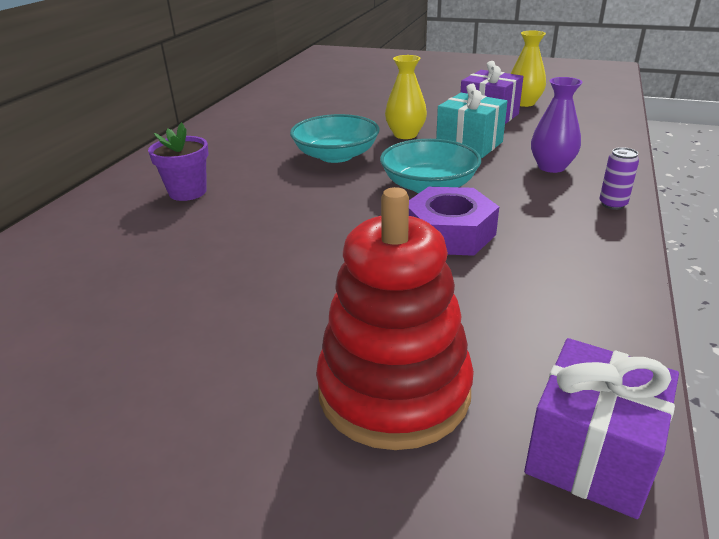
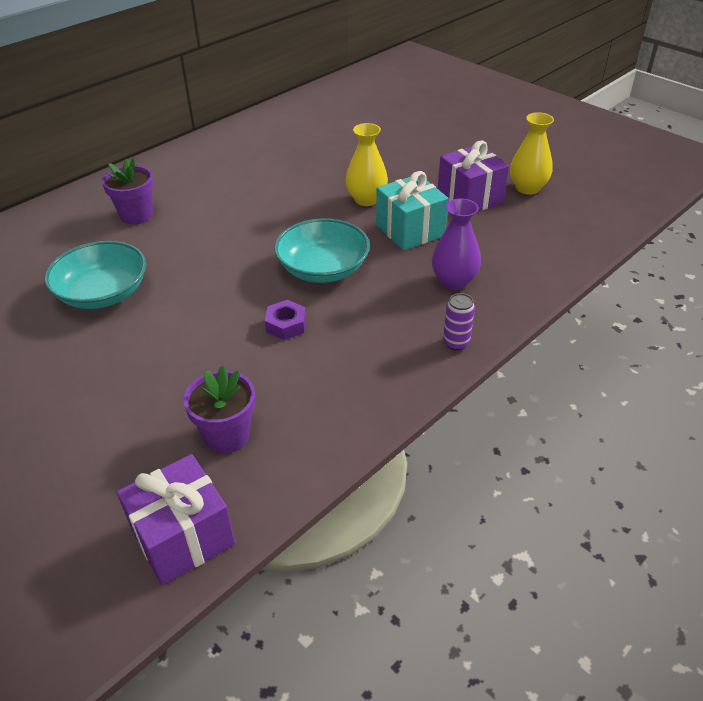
camera: 25 degrees right, 10 degrees up
turquoise bowl [290,114,380,163] -> turquoise bowl moved to [44,241,146,309]
red stacking toy [316,187,474,450] -> none
purple nut [409,187,499,256] -> purple nut [265,300,306,340], size x0.53
none -> purple flower pot [183,365,255,453]

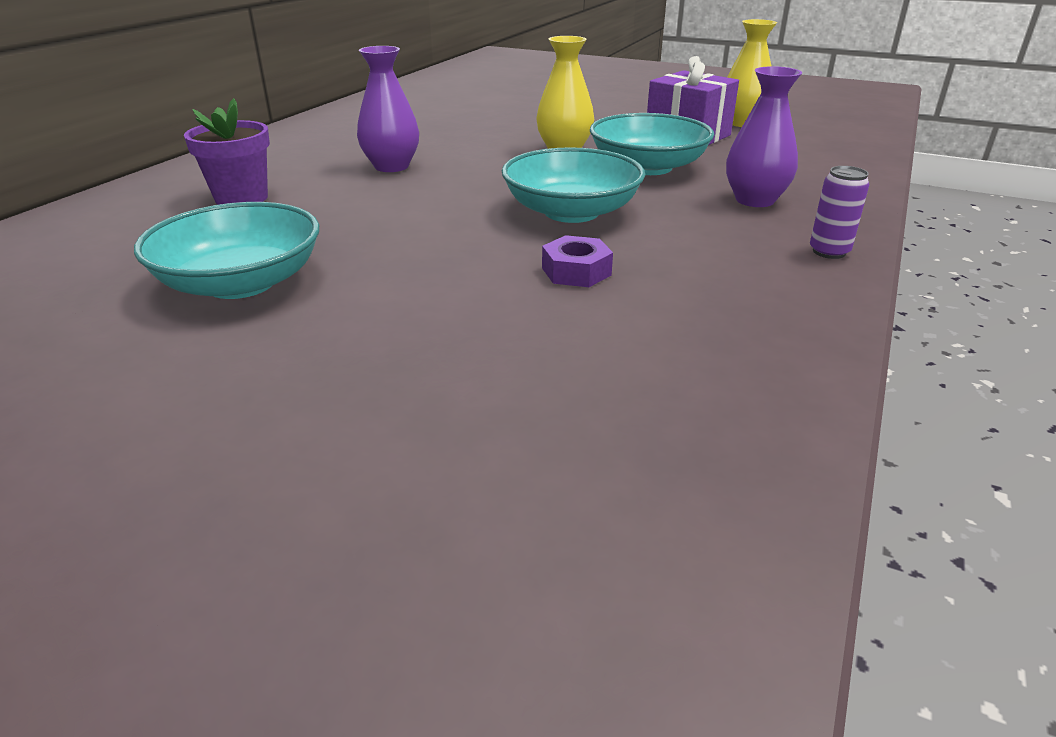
camera: 20 degrees left, 10 degrees down
purple gift [117,454,235,586] -> none
purple flower pot [183,365,255,453] -> none
turquoise gift [376,171,449,251] -> turquoise bowl [590,113,714,175]
none -> purple vase [357,46,419,172]

